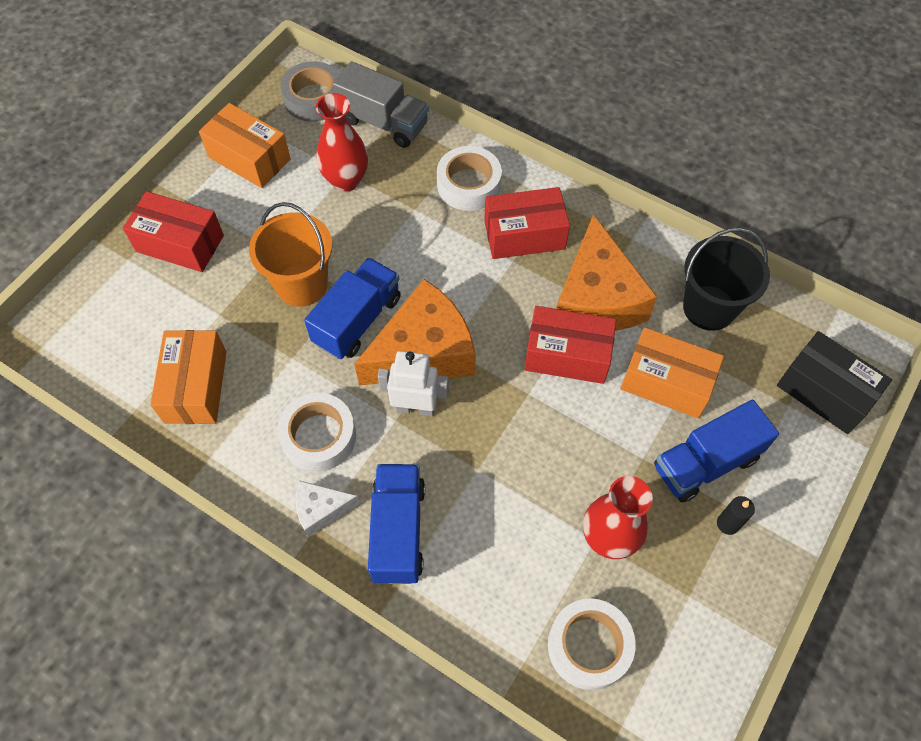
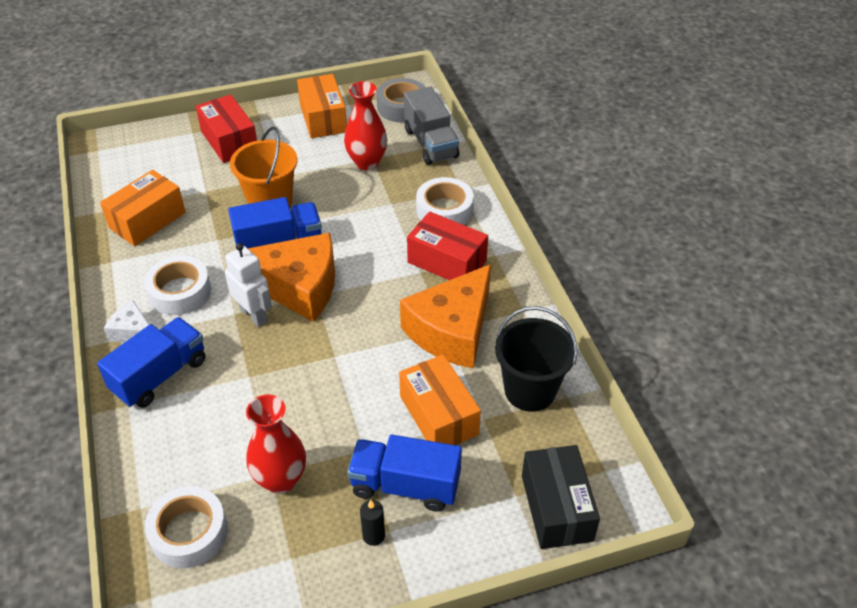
camera: 40 degrees right, 15 degrees down
red box [525,306,616,384] -> none

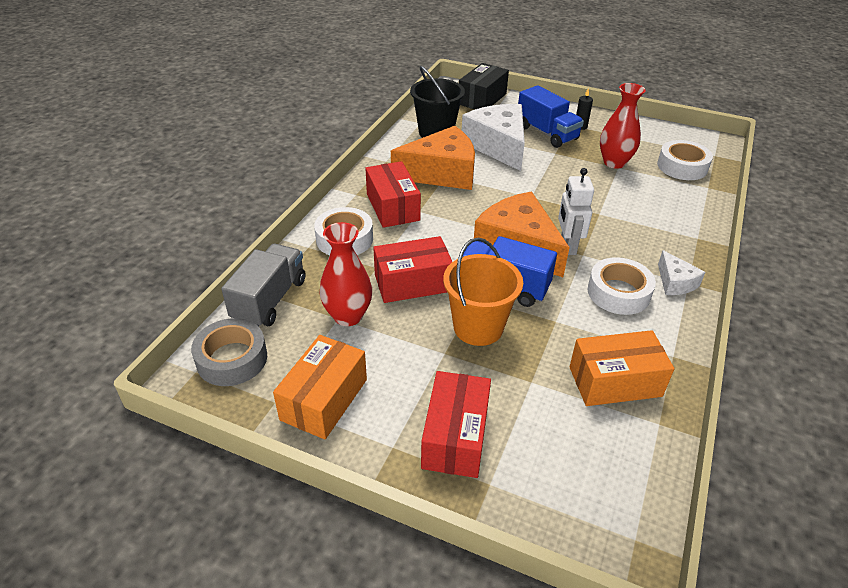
camera: 140 degrees left, 5 degrees down
blue truck [97,317,206,408] -> none
orange box [399,354,481,445] -> white cheese [462,104,525,171]
none -> red box [373,236,452,303]

